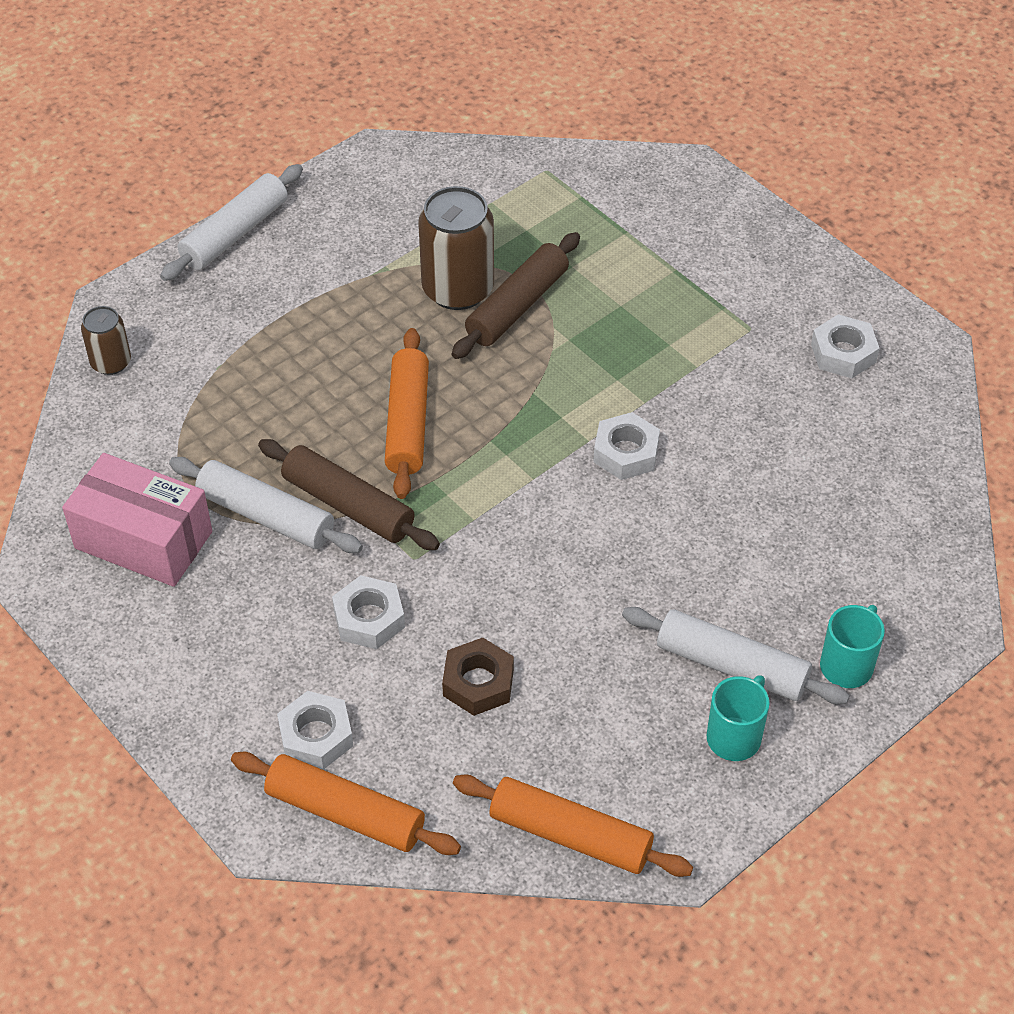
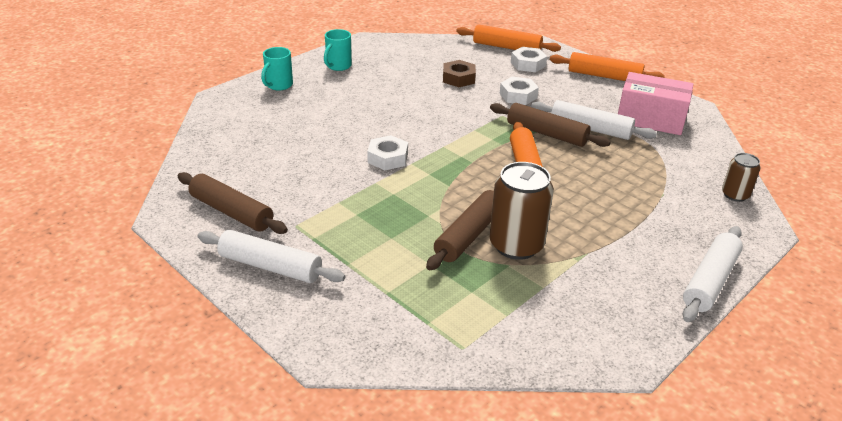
camera: 175 degrees right, 15 degrees down
orange rolling pin [453,774,693,877] -> orange rolling pin moved to [550,52,665,81]
white rolling pin [622,607,850,704] -> white rolling pin moved to [198,230,345,283]
white nut [811,314,880,378] -> brown rolling pin [178,172,288,234]

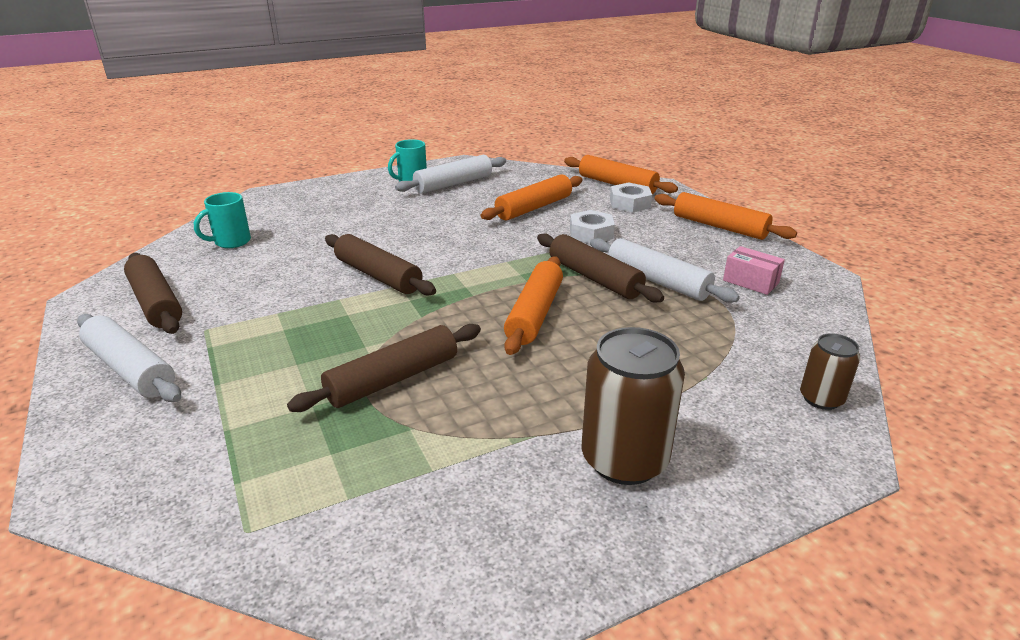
camera: 20 degrees right, 5 degrees down
turquoise mug [261,47,293,91] -> turquoise mug moved to [194,192,251,248]
white nut [367,135,408,170] -> brown rolling pin [325,234,436,296]
brown nut [443,60,476,87] -> orange rolling pin [481,174,582,220]
brown can [490,162,554,260] -> brown can moved to [582,327,685,485]
pink box [618,72,693,135] -> pink box [723,246,785,295], size x0.53
white rolling pin [683,226,743,322] -> white rolling pin moved to [395,155,506,194]

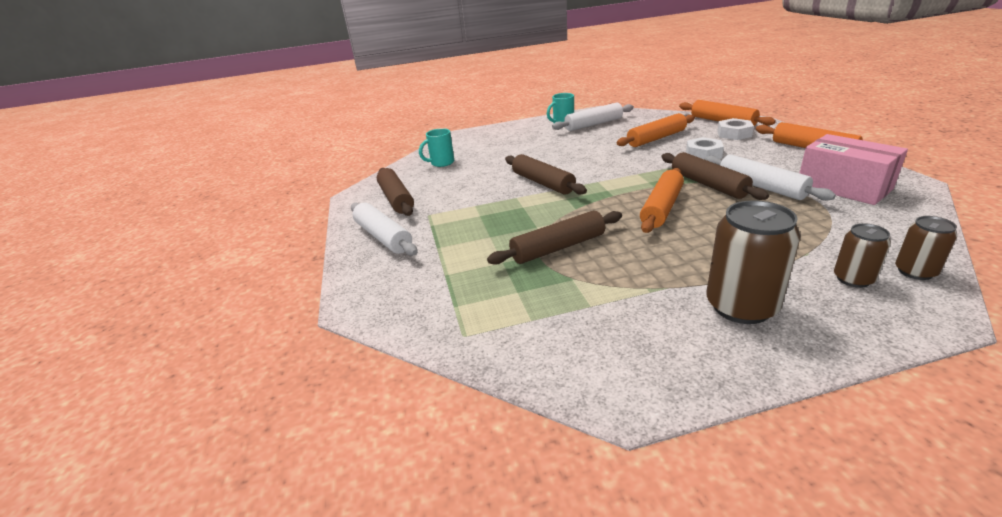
camera: 15 degrees right, 0 degrees up
pink box [723,246,785,295] -> pink box [800,134,908,205], size x1.88
none -> brown can [834,223,891,288]

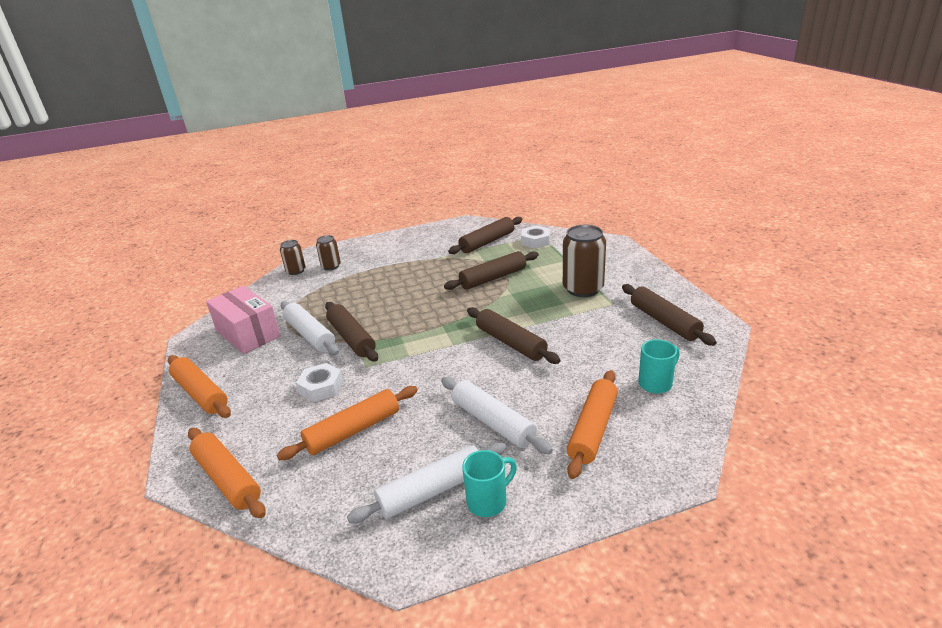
camera: 175 degrees right, 0 degrees up
white rolling pin [351,203,417,256] -> white rolling pin moved to [441,377,553,454]
orange rolling pin [640,168,684,233] -> orange rolling pin moved to [567,370,618,479]
brown can [706,200,801,324] -> brown can moved to [563,225,606,297]
white nut [717,118,754,140] -> white nut moved to [521,226,550,249]
none -> brown rolling pin [448,217,523,254]

